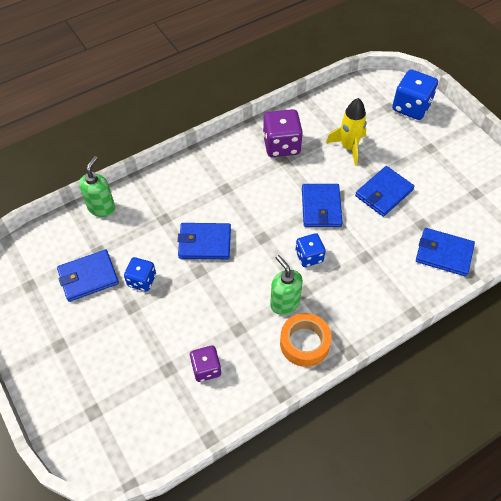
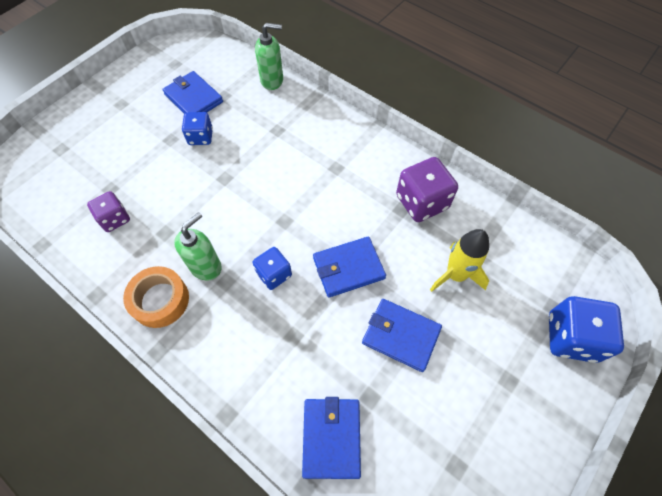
camera: 70 degrees right, 5 degrees up
blue wallet [177,223,231,259] -> none

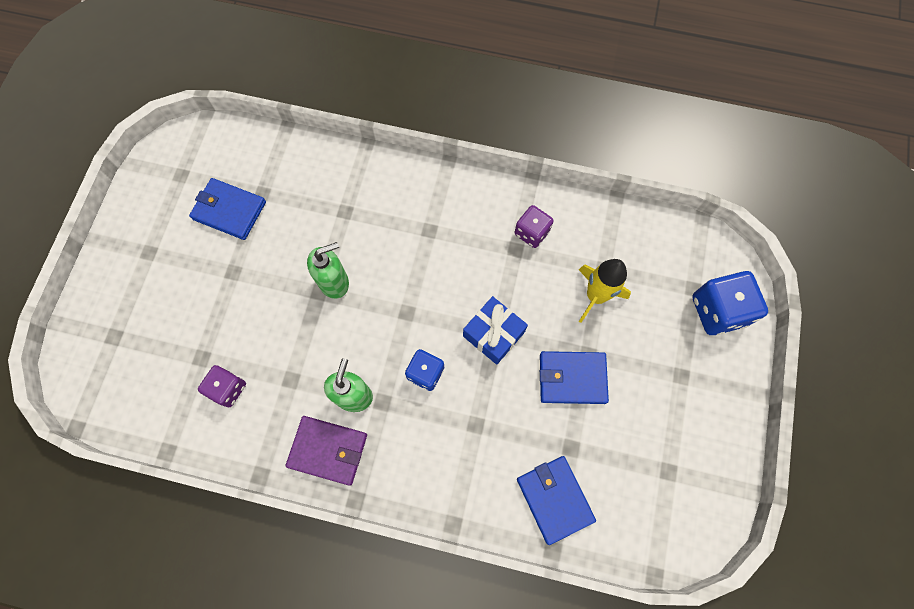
camera: 25 degrees left, 10 degrees up
orange tape [123,266,189,328] -> purple wallet [286,416,367,486]
blue dice [182,112,213,145] -> none
green soap dispenser [255,23,283,90] -> green soap dispenser moved to [307,242,349,299]
blue wallet [313,237,386,297] -> blue gift [463,296,528,365]
purple dice [396,157,458,222] -> purple dice [515,205,554,248], size x0.62

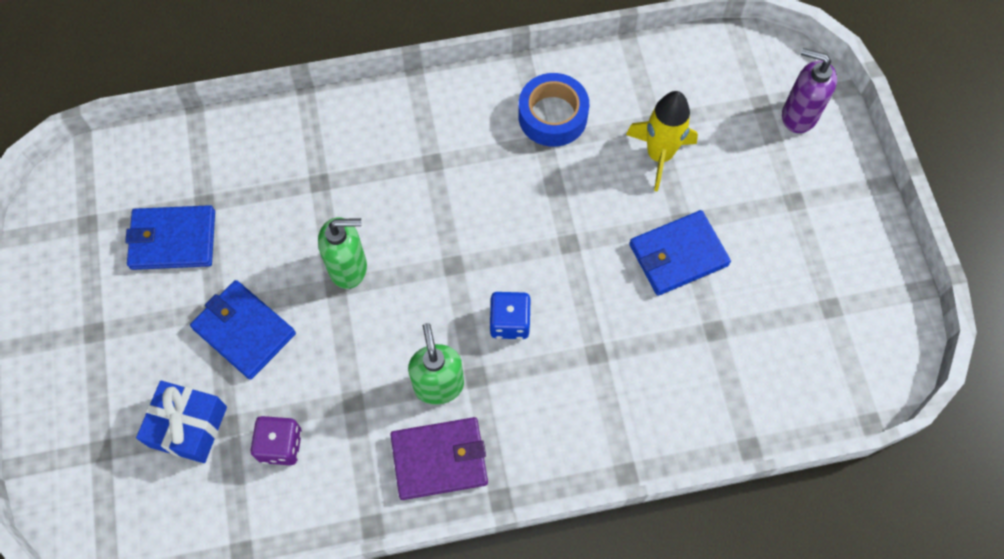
camera: 25 degrees left, 5 degrees down
green soap dispenser [307,242,349,299] -> green soap dispenser turned 45 degrees clockwise [318,217,367,289]
blue gift [463,296,528,365] -> blue gift moved to [136,381,227,463]
purple dice [515,205,554,248] -> blue tape [518,73,589,147]
blue wallet [517,456,596,545] -> blue wallet moved to [190,280,296,380]
blue dice [692,271,768,335] -> purple soap dispenser [782,48,837,133]

